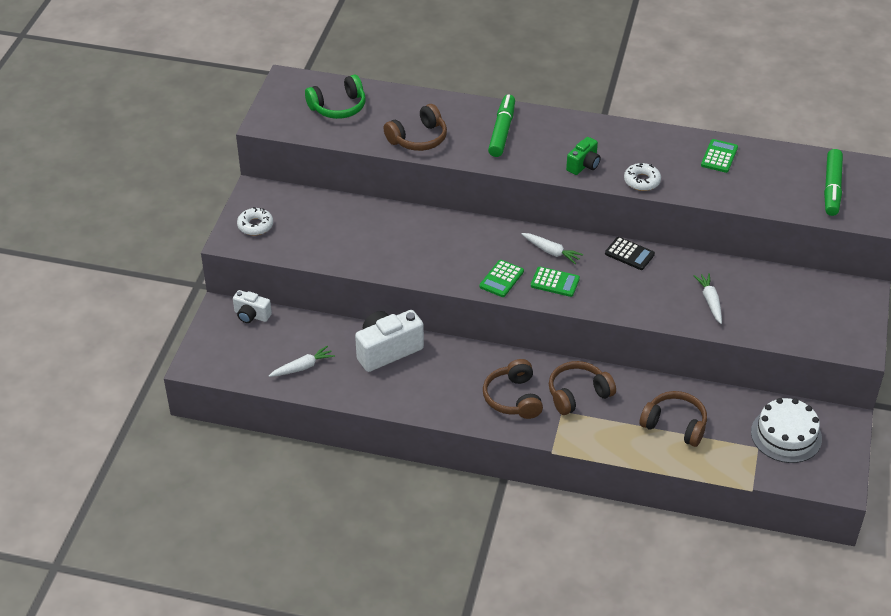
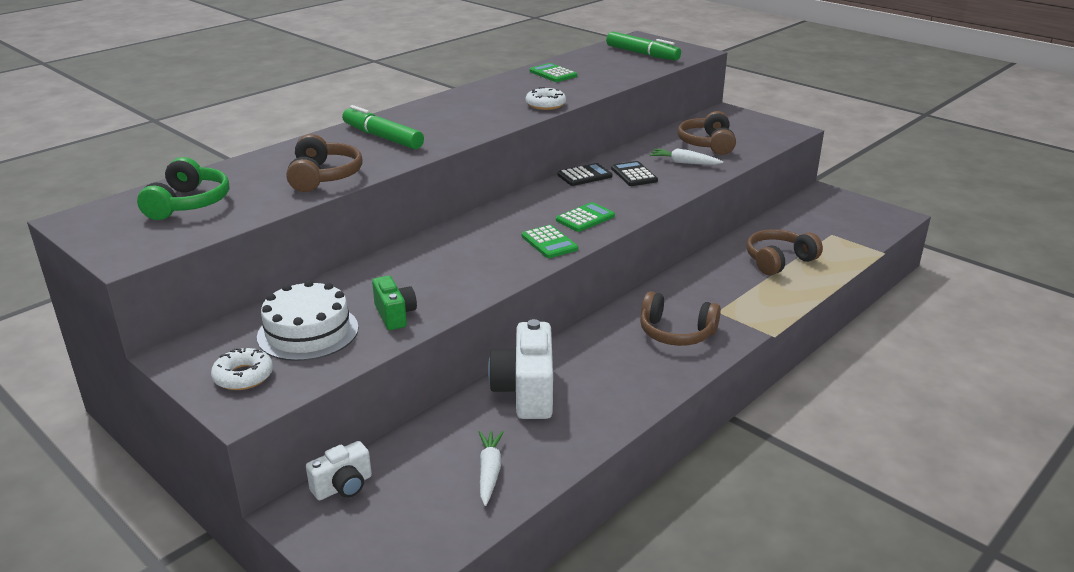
camera: 60 degrees left, 15 degrees down
white carrot [521,233,583,264] -> none
brown headphones [549,361,616,415] -> brown headphones moved to [678,111,736,155]
green camera [566,137,601,175] -> green camera moved to [372,276,417,330]
white cake [751,398,822,463] -> white cake moved to [257,280,358,361]
none -> black calculator [611,161,658,186]

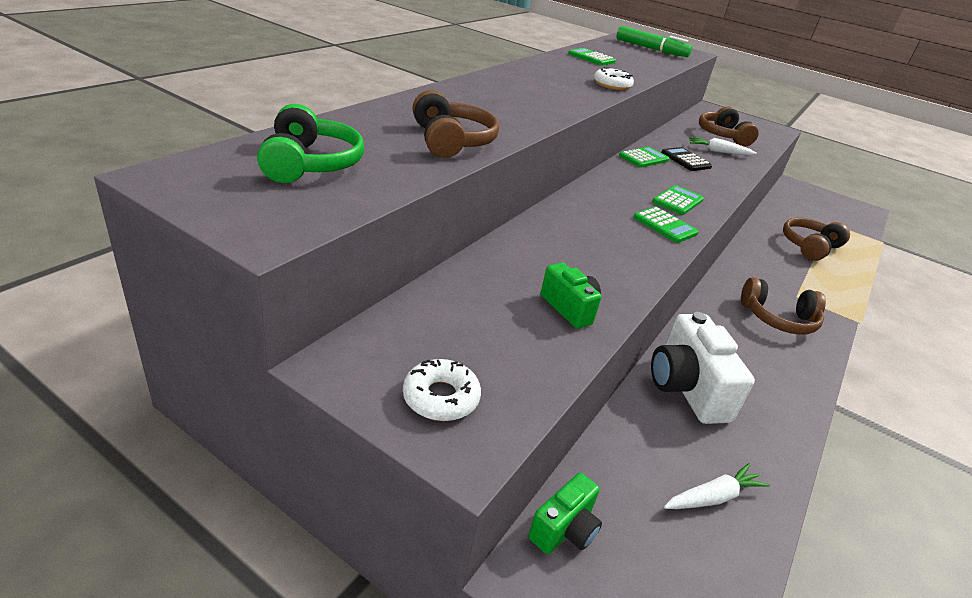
camera: 15 degrees left, 5 degrees up
white cake [257,280,358,361] -> none
white camera [306,441,372,500] -> green camera [528,473,602,554]
green marker [342,105,424,149] -> none
white carrot [479,431,504,506] -> white carrot turned 75 degrees clockwise [664,463,770,509]
black calculator [558,163,613,186] -> green calculator [619,147,670,168]

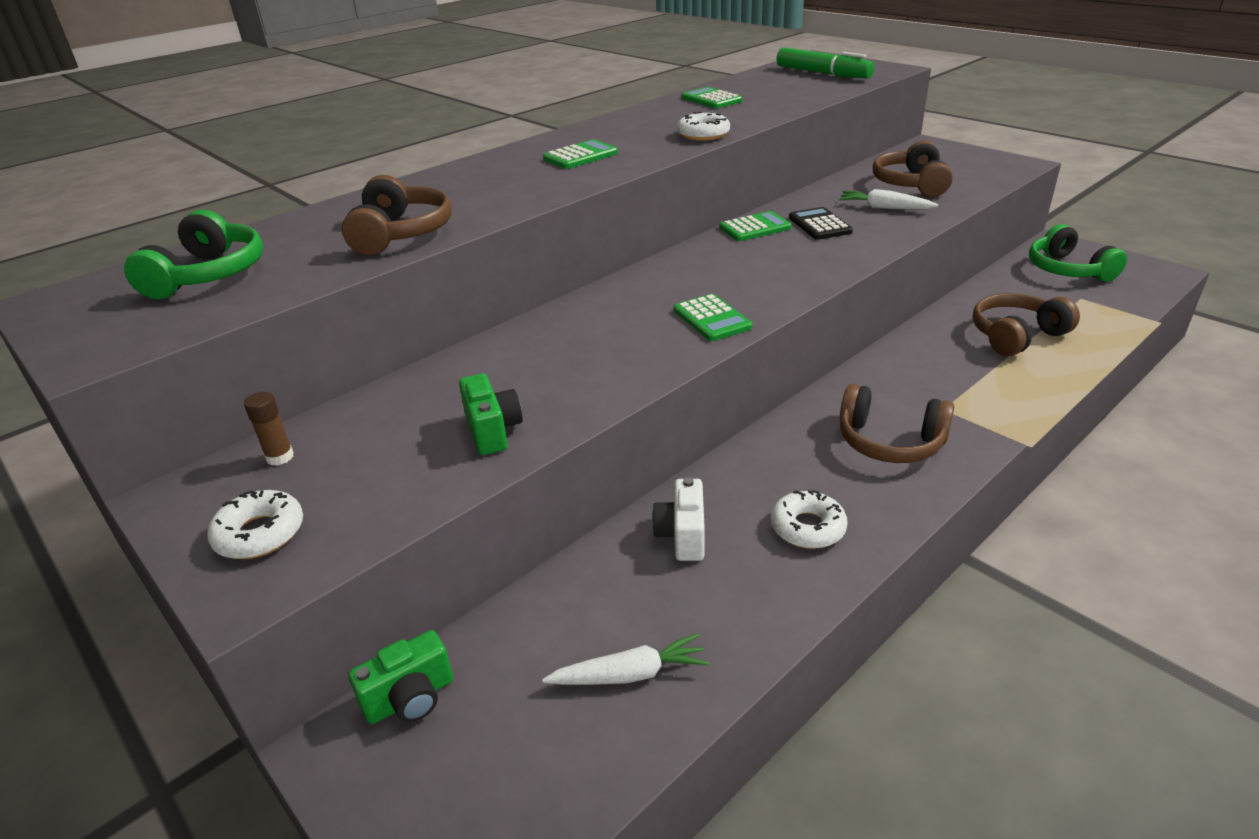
camera: 20 degrees right, 0 degrees up
white camera [651,312,755,424] -> white camera [652,477,705,561], size x0.57
green calculator [652,185,704,215] -> green calculator moved to [543,139,618,169]
none -> brown glue stick [244,392,294,466]
none -> white donut [771,490,848,549]
none -> green headphones [1029,224,1127,282]

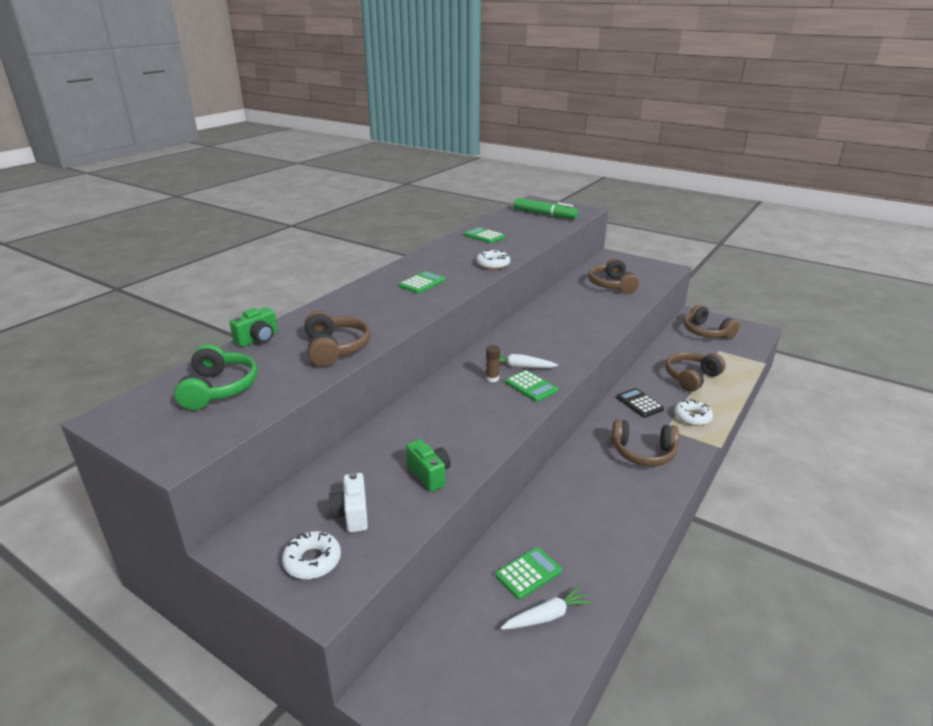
camera: 15 degrees left, 5 degrees down
brown glue stick [244,392,294,466] -> brown glue stick moved to [486,345,500,382]
green camera [348,630,453,724] -> green camera moved to [229,307,278,347]
white camera [652,477,705,561] -> white camera moved to [329,473,368,532]
green calculator [719,211,792,241] -> green calculator moved to [495,547,562,600]
white donut [771,490,848,549] -> white donut moved to [674,399,713,426]
black calculator [789,207,853,240] -> black calculator moved to [616,388,664,418]
white carrot [839,189,938,209] -> white carrot moved to [499,354,558,368]
green headphones [1029,224,1127,282] -> brown headphones [684,305,740,339]

